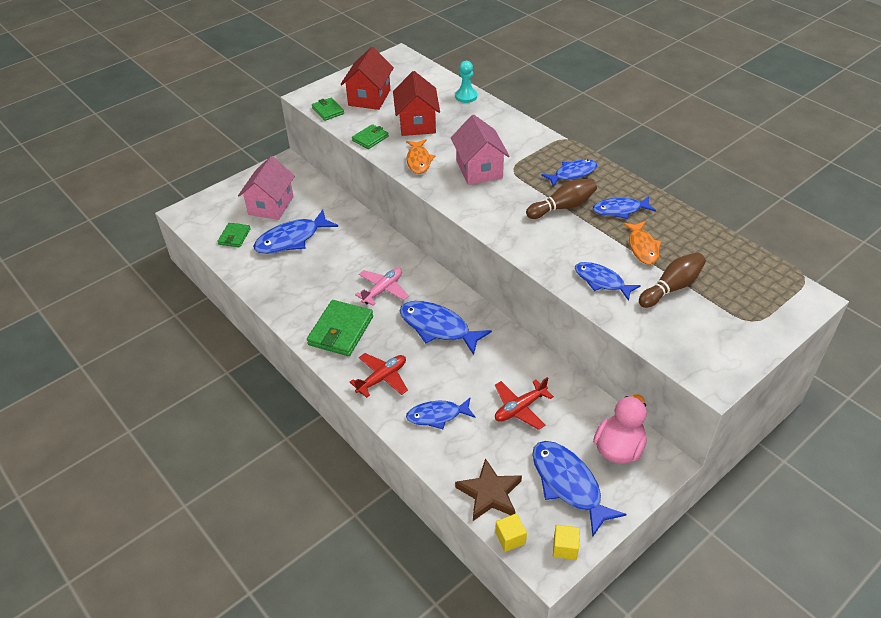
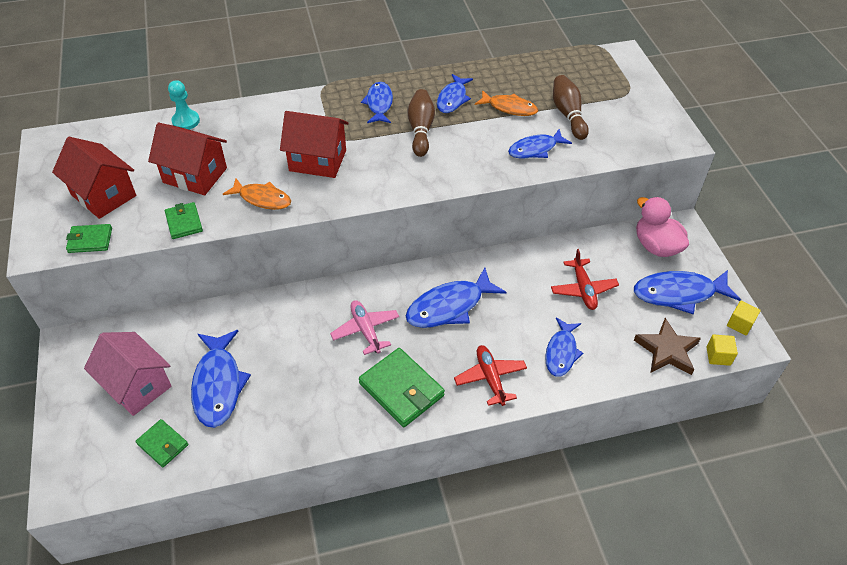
camera: 65 degrees left, 5 degrees up
pink house [451,115,509,185] -> red house [280,111,349,178]

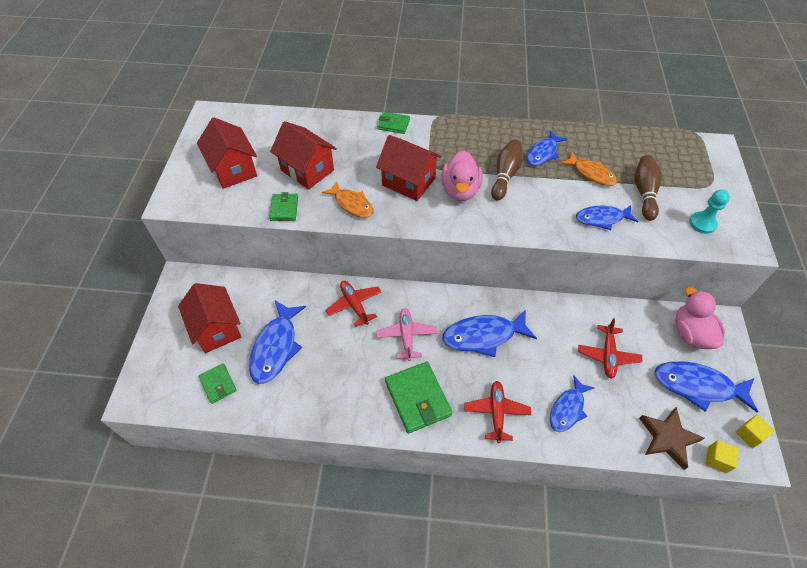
camera: 20 degrees right, 5 degrees up
green wallet [66,224,112,253] -> green wallet moved to [377,112,410,134]
pink house [84,332,172,416] -> red house [178,283,241,353]
turquoise pawn [168,80,200,130] -> turquoise pawn moved to [689,189,730,234]
blue fish [361,82,393,123] -> none
none -> red plane [325,281,381,327]
none -> pink duck [441,150,482,201]

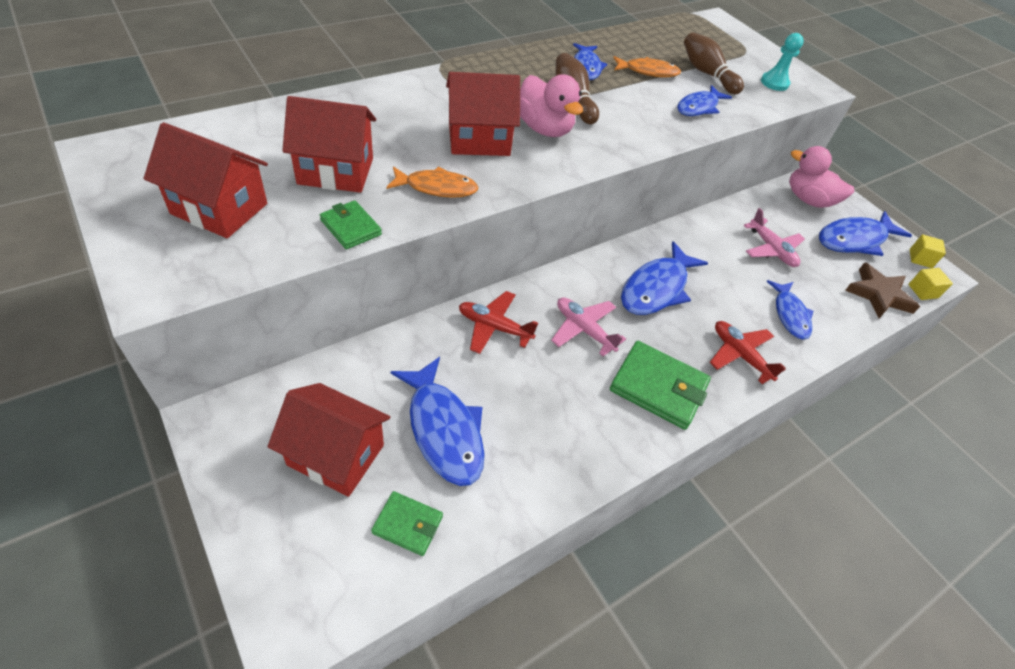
camera: 45 degrees left, 5 degrees down
green wallet [377,112,410,134] -> none
red plane [578,318,643,379] -> pink plane [744,208,805,267]

